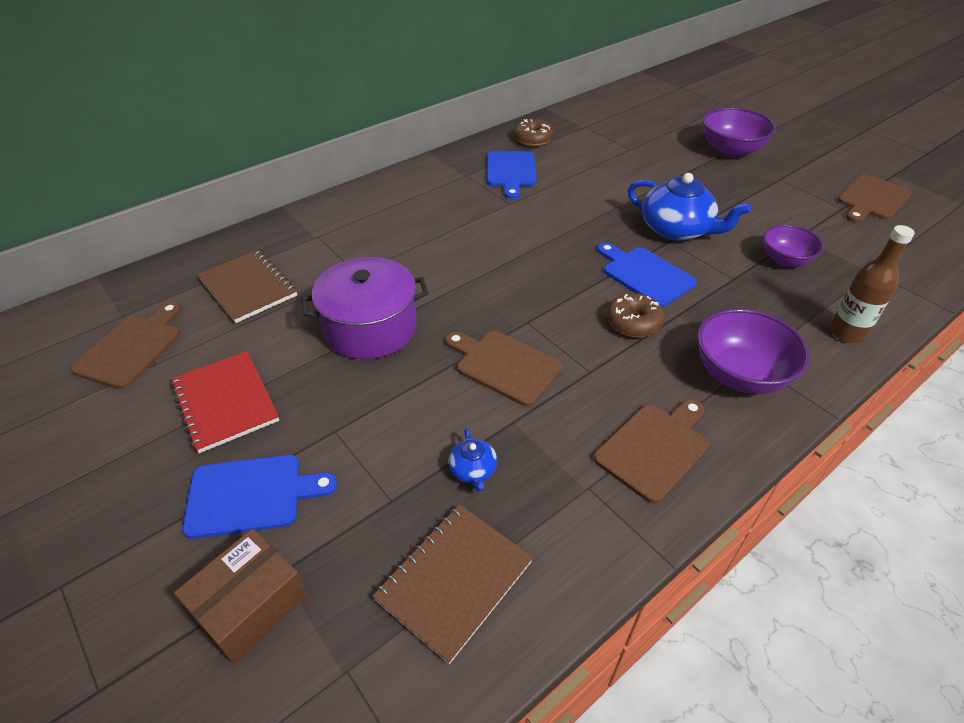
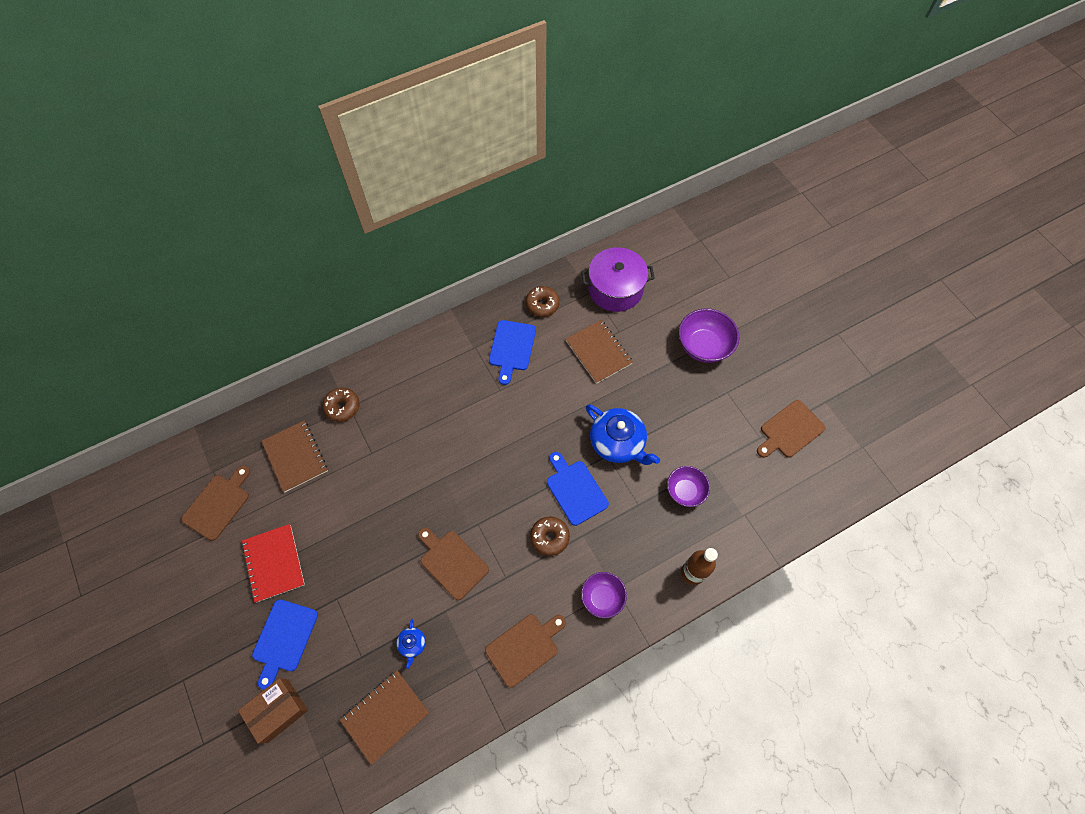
camera: 10 degrees right, 20 degrees up
blue cutting board [183,455,338,539] -> blue cutting board turned 105 degrees clockwise [252,599,318,690]
purple pot [302,257,429,359] -> purple pot moved to [582,247,655,312]
purple bowl [697,308,810,394] -> purple bowl [581,572,627,618], size x0.65
none -> brown donut [322,388,360,422]
none -> brown notebook [566,320,633,384]

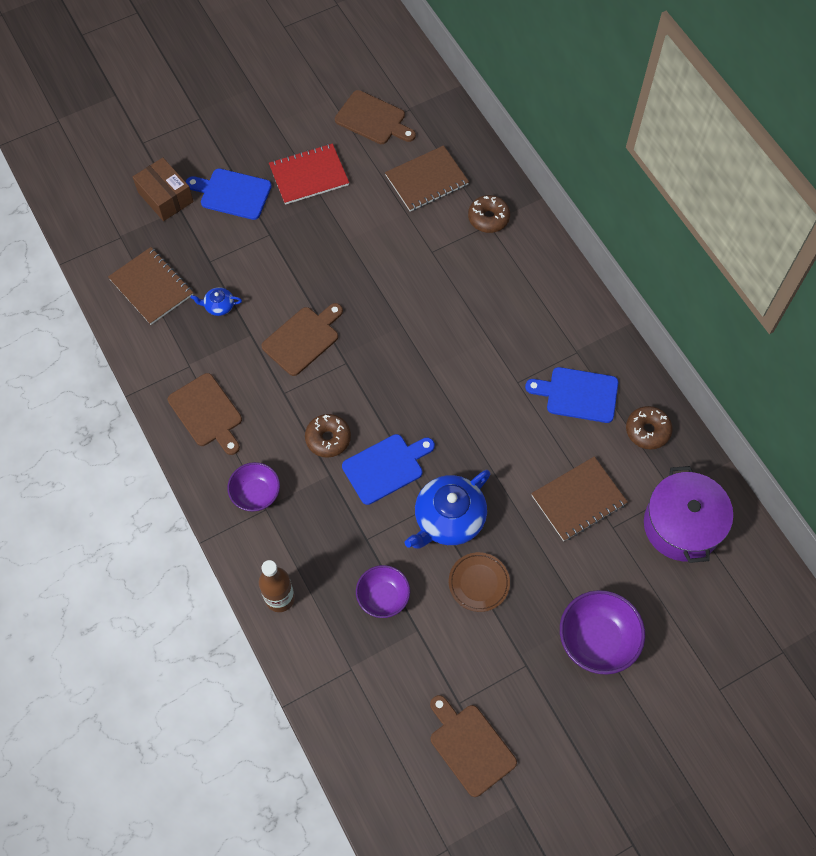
camera: 90 degrees right, 0 degrees up
none -> brown plate [449,552,510,612]

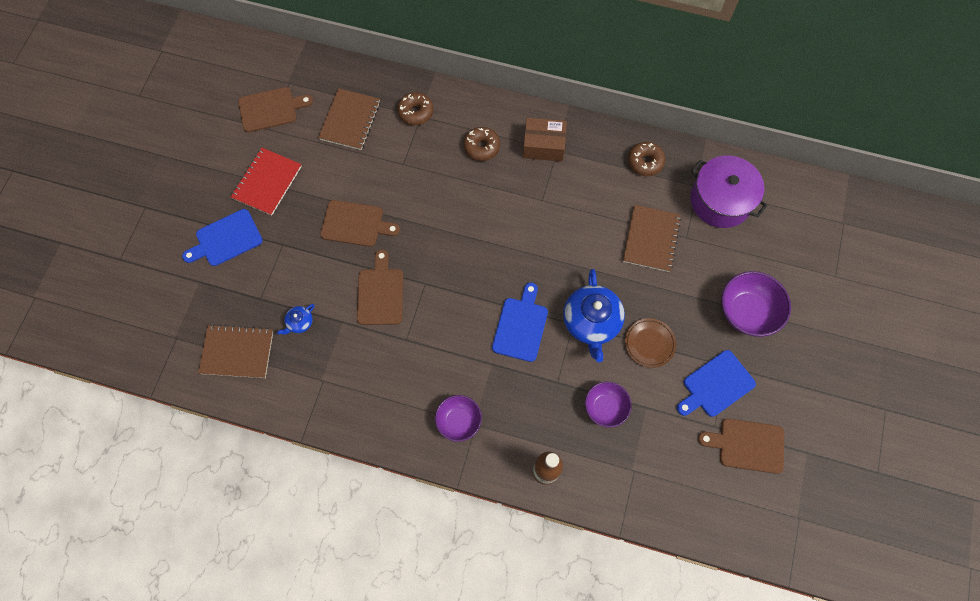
camera: 45 degrees left, 5 degrees up
brown box [133,158,194,221] -> brown box moved to [523,118,567,162]
brown cutting board [168,373,242,455] -> brown cutting board moved to [320,200,400,247]
brown donut [305,414,351,458] -> brown donut moved to [463,127,500,161]
blue cutting board [525,367,618,423] -> blue cutting board moved to [677,350,756,417]

